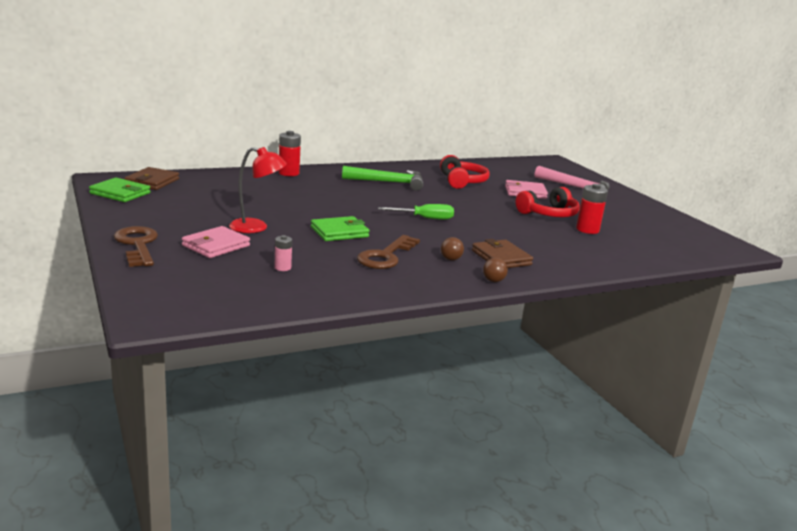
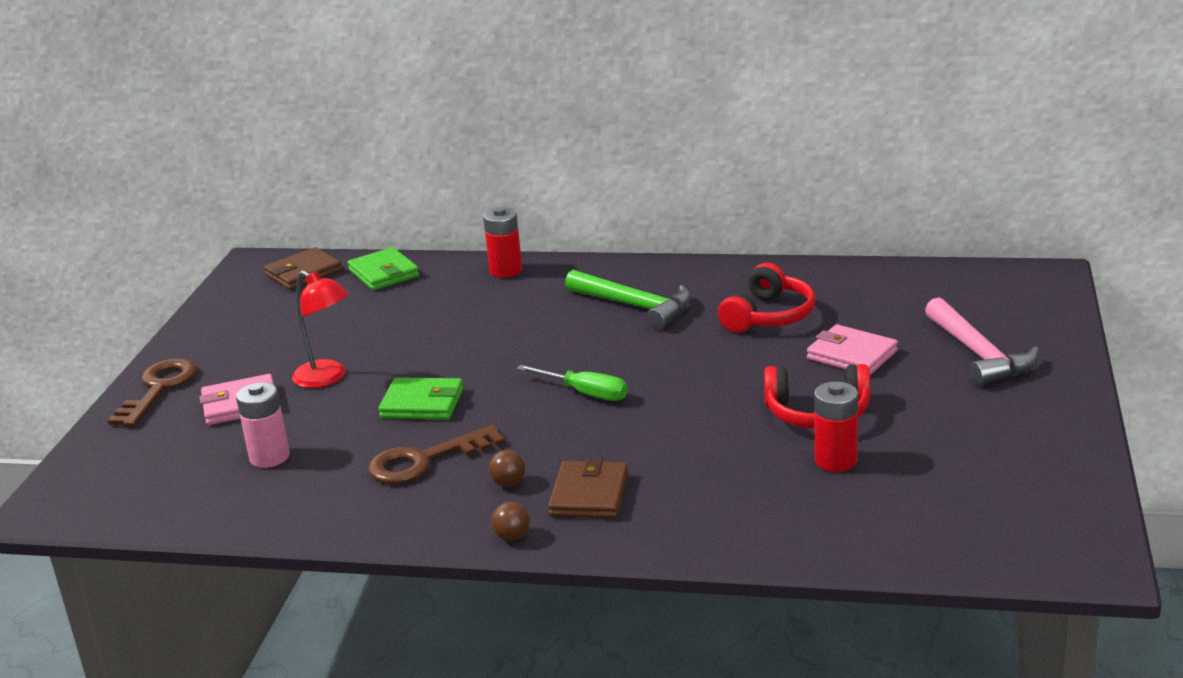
camera: 40 degrees right, 5 degrees up
green wallet [89,178,151,202] -> green wallet moved to [347,247,419,290]
pink battery [274,235,292,271] -> pink battery [236,382,290,468], size x1.73

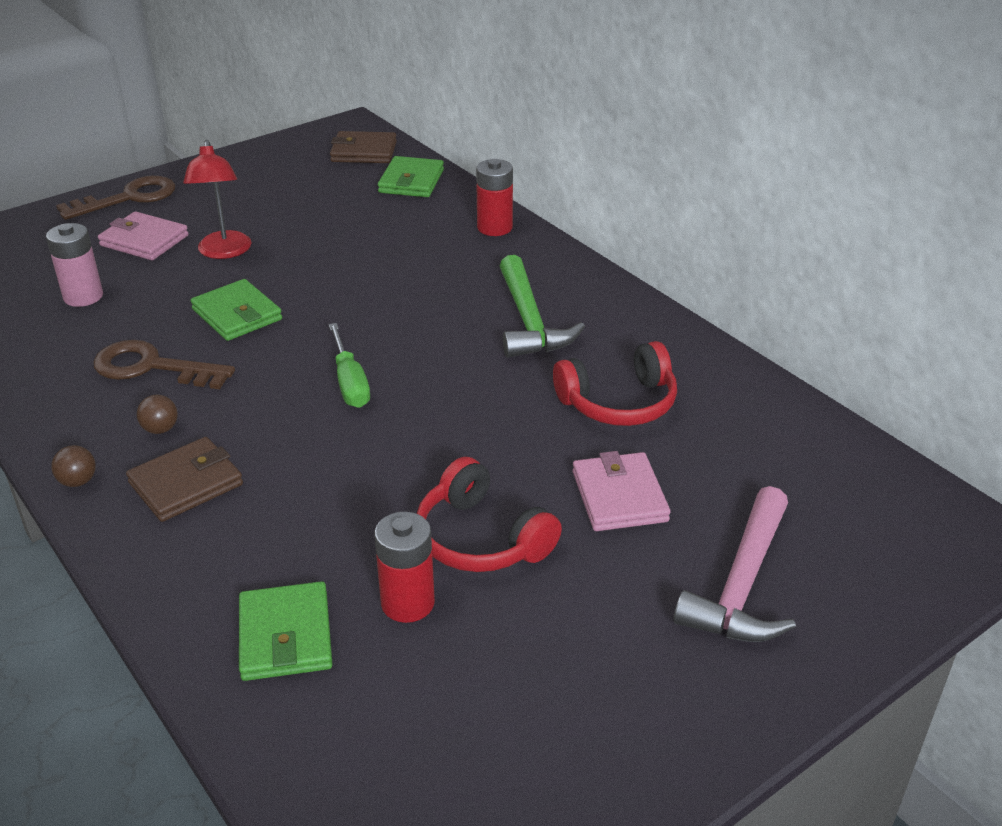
camera: 40 degrees right, 10 degrees up
none -> green wallet [239,581,333,681]

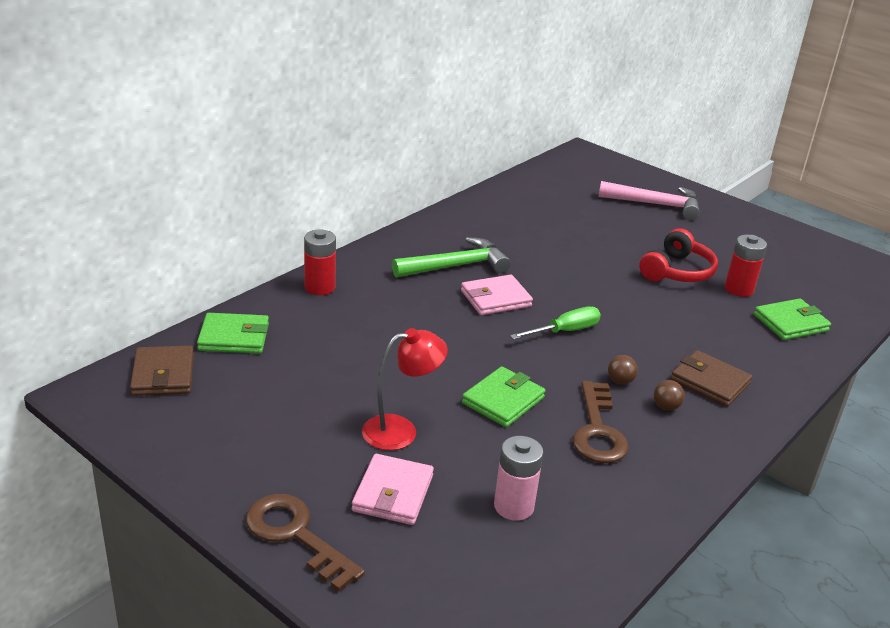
camera: 105 degrees left, 5 degrees down
brown ball [52,445,96,487] -> brown ball moved to [608,355,638,385]
red headphones [553,341,677,426] -> none
pink wallet [573,451,671,531] -> pink wallet moved to [461,275,533,315]

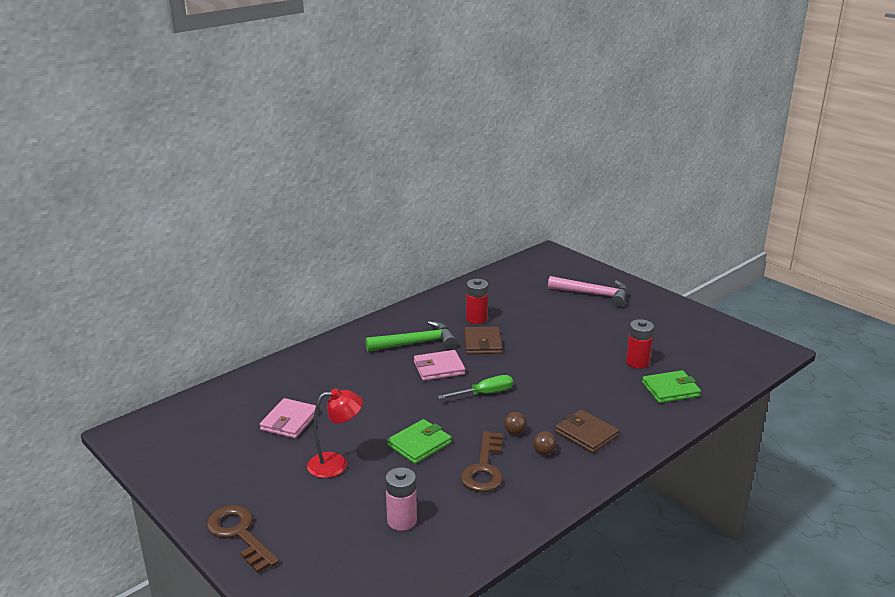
camera: 10 degrees right, 5 degrees down
brown wallet [130,346,194,396] -> brown wallet moved to [464,327,502,354]
green wallet [197,313,269,354] -> none
red battery [304,230,336,295] -> red battery moved to [466,279,488,324]
pink wallet [352,454,434,525] -> pink wallet moved to [260,398,319,439]
red headphones [639,228,718,282] -> none

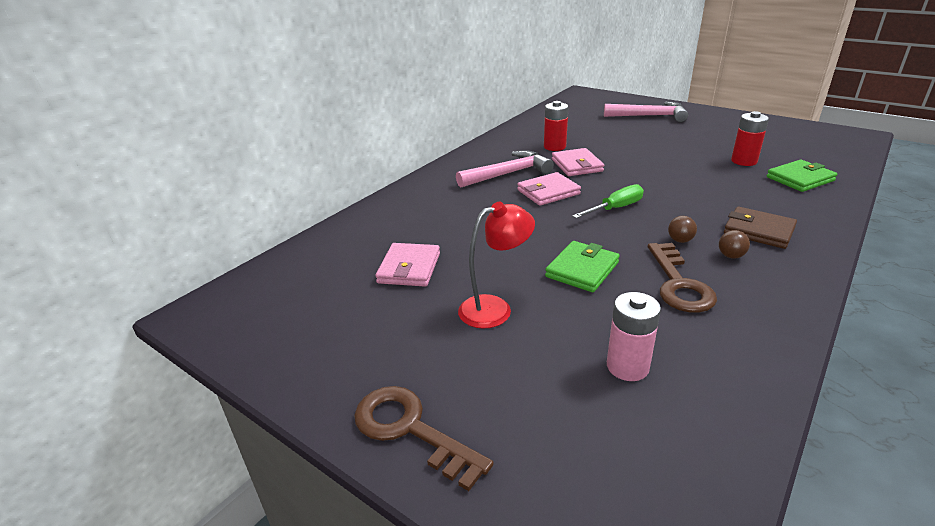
camera: 10 degrees left, 5 degrees up
green hammer [365,321,457,352] -> pink hammer [456,150,554,187]
brown wallet [464,327,502,354] -> pink wallet [552,148,604,176]

